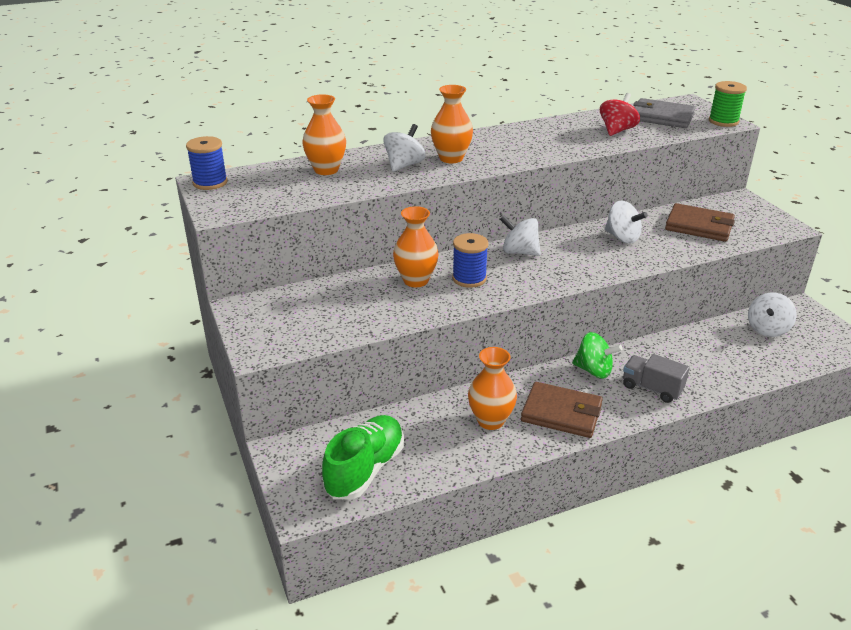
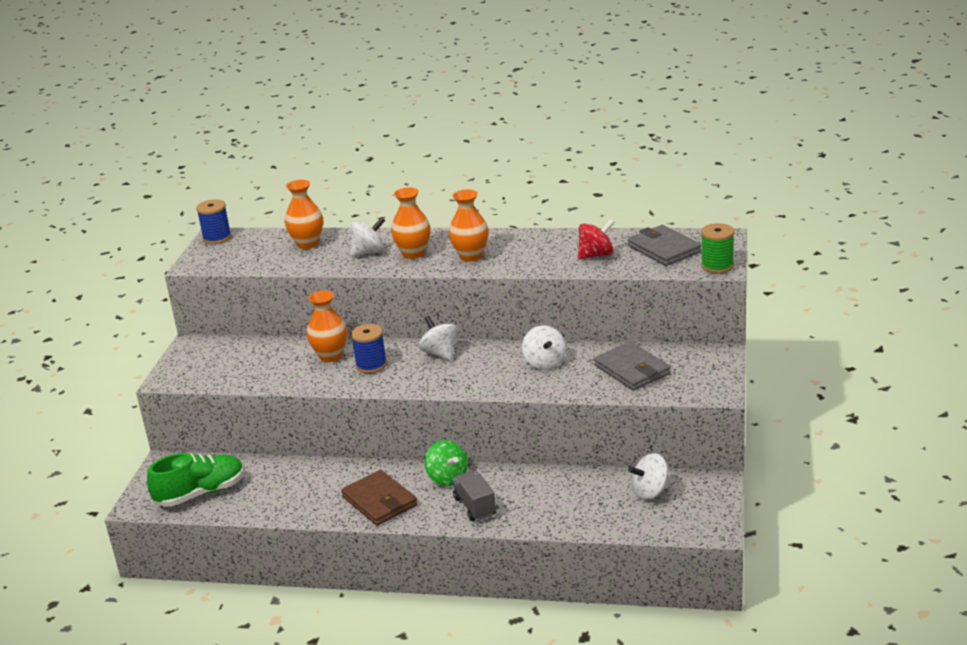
camera: 35 degrees right, 5 degrees down
orange vase [468,347,517,430] -> orange vase moved to [449,189,489,262]
brown wallet [665,203,735,242] -> grey wallet [594,342,671,390]

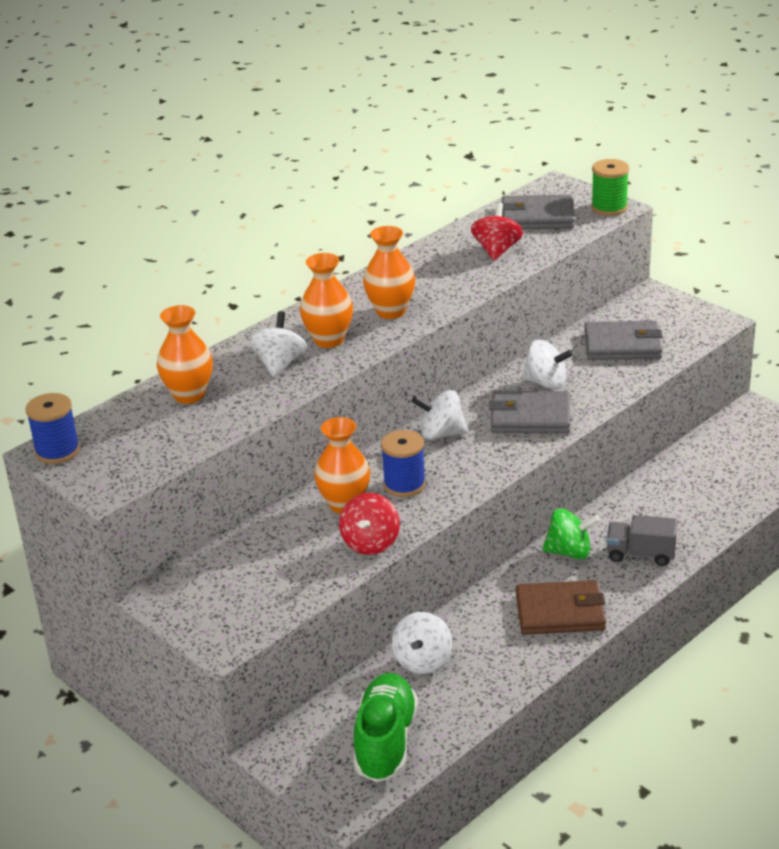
camera: 55 degrees left, 5 degrees up
white spinning top [628,453,671,500] -> white spinning top moved to [392,612,452,674]
none -> red spinning top [339,493,400,555]
none -> grey wallet [489,391,570,433]

